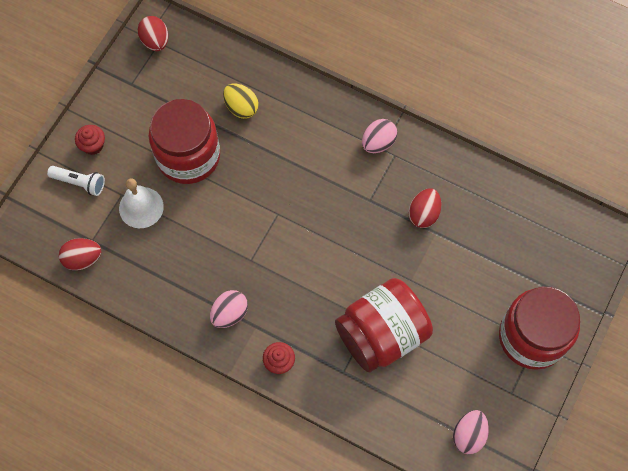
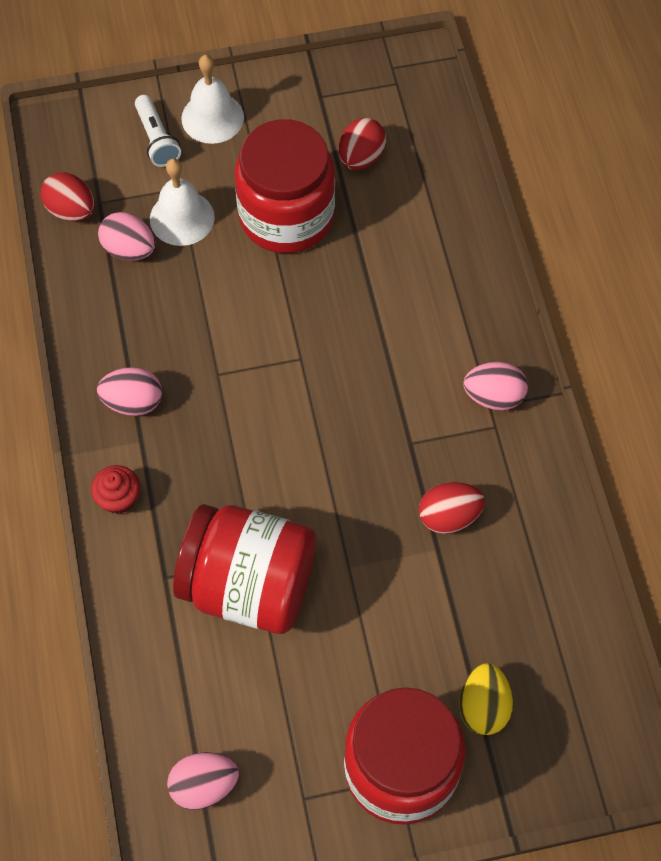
camera: 50 degrees right, 5 degrees down
red cupcake [75,125,105,155] -> white bell [181,55,244,144]
red egg [138,16,168,51] -> red egg moved to [339,118,386,170]
yellow egg [223,84,258,119] -> yellow egg moved to [459,664,513,735]
none -> pink egg [98,212,155,260]

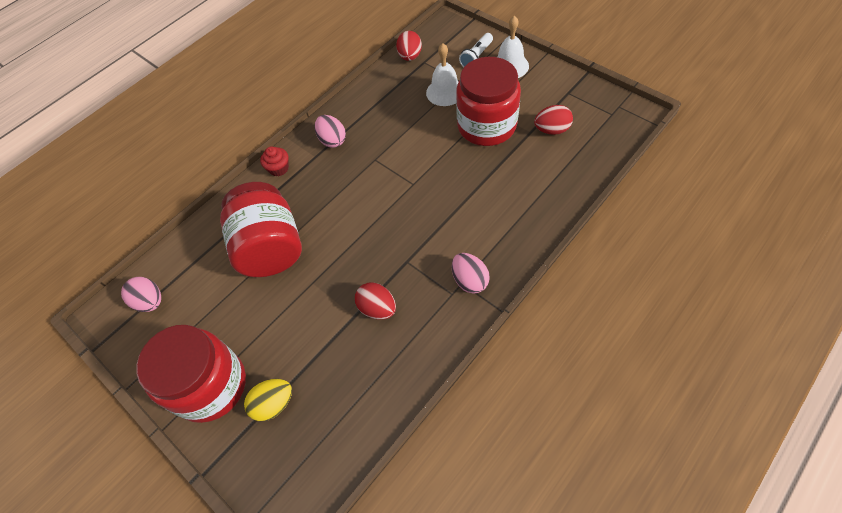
camera: 60 degrees right, 5 degrees down
pink egg [98,212,155,260] -> none

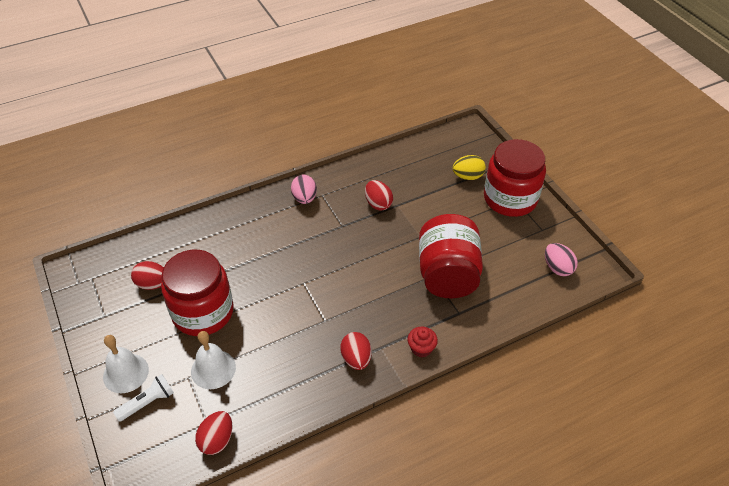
camera: 165 degrees left, 10 degrees down
pink egg [315,115,346,148] -> red egg [340,332,372,370]

